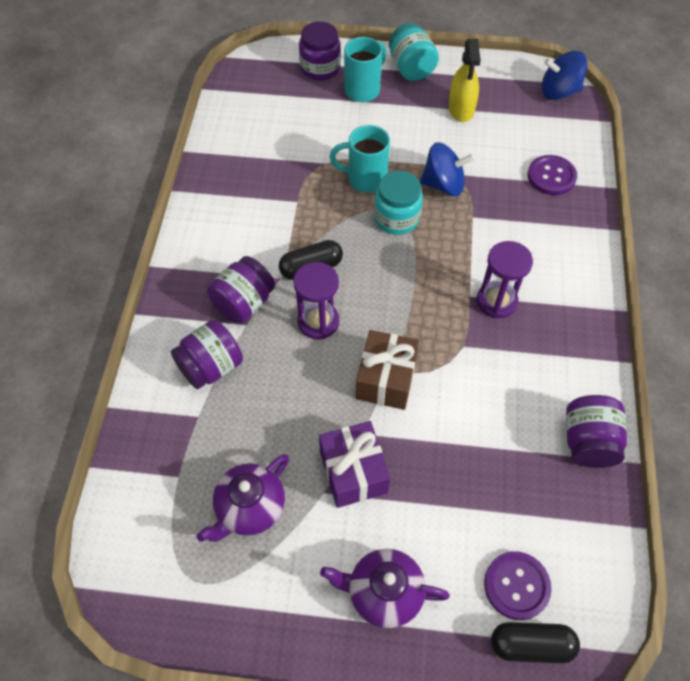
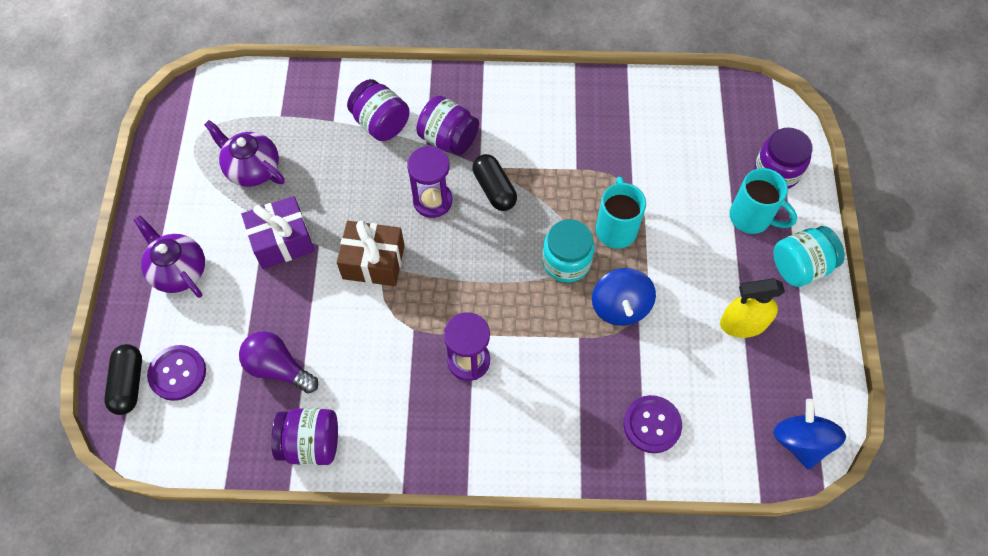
camera: 85 degrees right, 5 degrees up
purple teapot [320,549,450,628] -> purple teapot turned 45 degrees counterclockwise [134,216,205,298]
none -> purple light bulb [239,331,318,393]

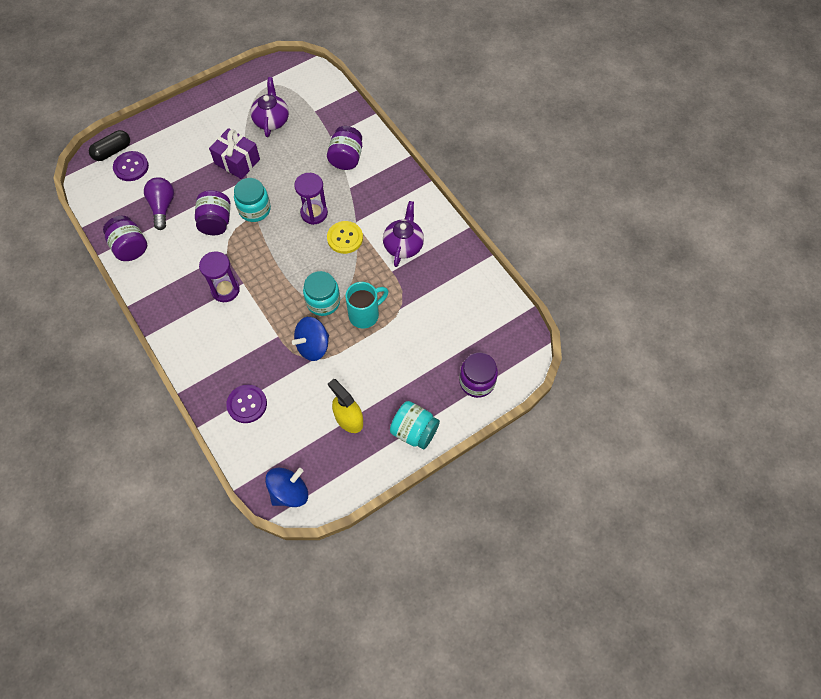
camera: 55 degrees right, 0 degrees up
purple teapot [134,216,205,298] -> purple teapot moved to [383,201,424,267]
brown gift [337,221,405,286] -> turquoise jar [234,178,271,222]
purple jar [416,96,479,155] -> purple jar moved to [195,190,230,235]
black capsule [472,154,517,211] -> yellow button [327,221,363,254]
turquoise mug [729,168,797,234] -> none

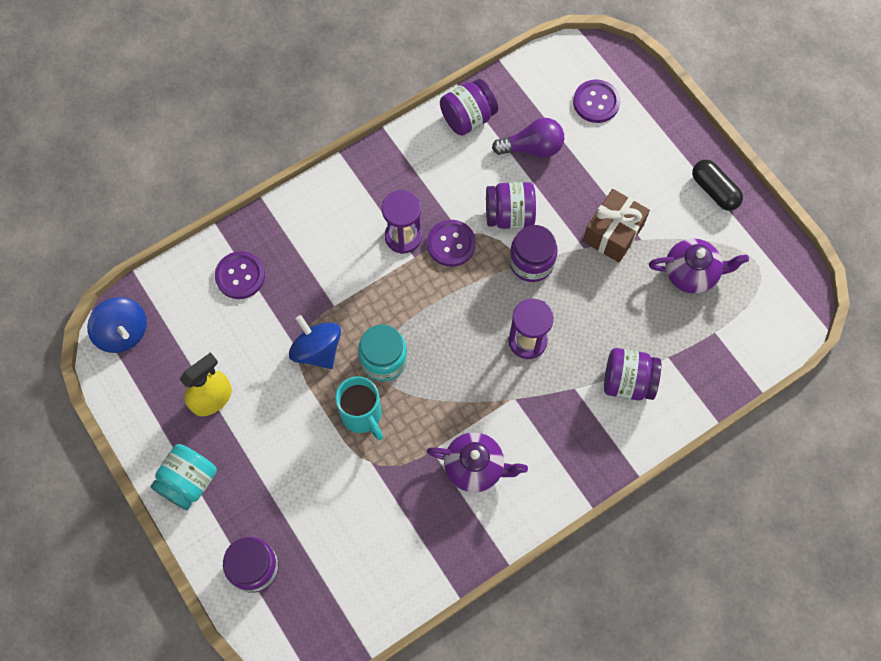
camera: 90 degrees right, 5 degrees up
black capsule [89,130,130,161] -> black capsule moved to [692,160,743,211]
purple gift [209,128,260,179] -> brown gift [583,189,650,262]
turquoise jar [234,178,271,222] -> purple jar [509,225,558,282]
yellow button [327,221,363,254] -> none
none -> purple button [427,220,476,267]

